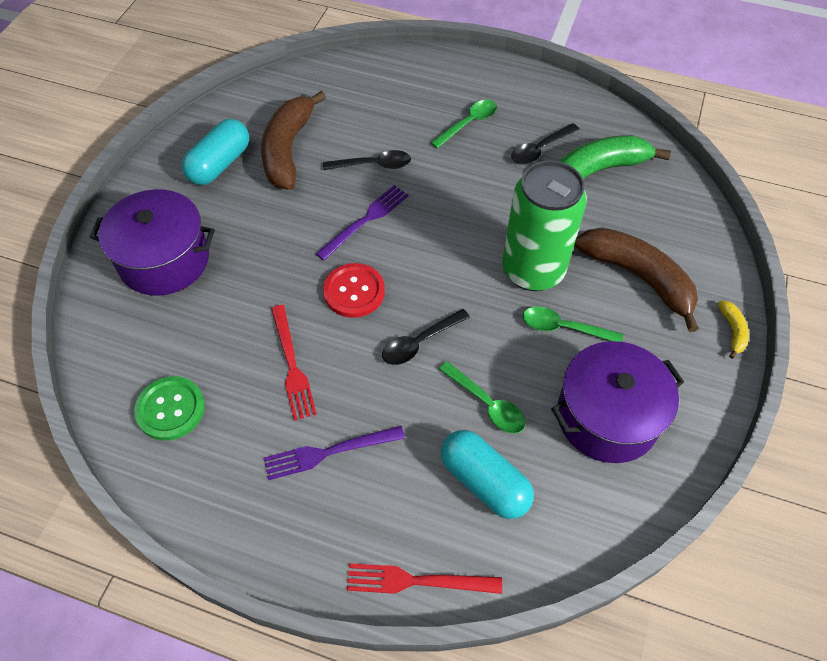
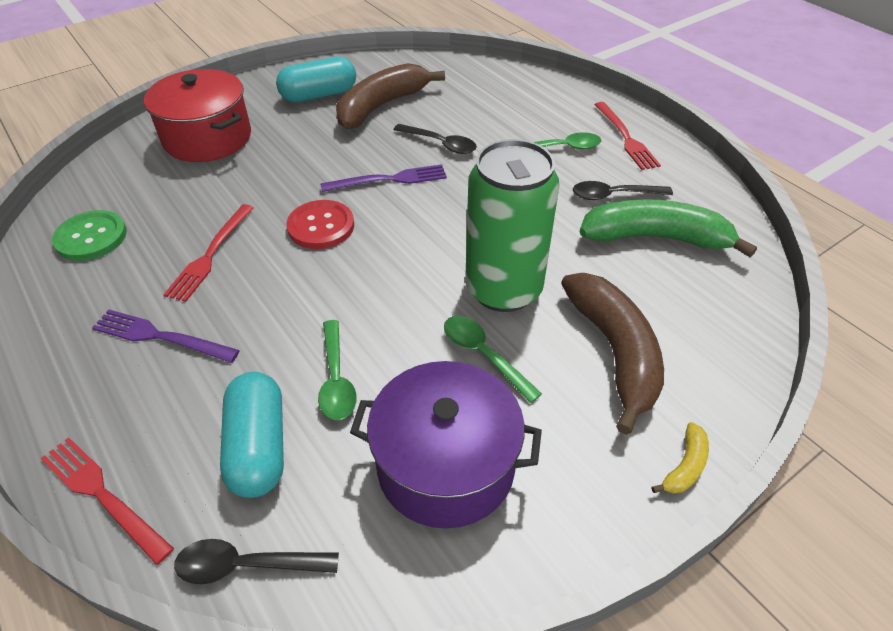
camera: 35 degrees right, 10 degrees down
purple pot [90,189,215,296] -> red pot [144,69,251,162]
black spoon [382,309,470,365] -> black spoon moved to [174,539,339,584]
none -> red fork [594,102,661,170]

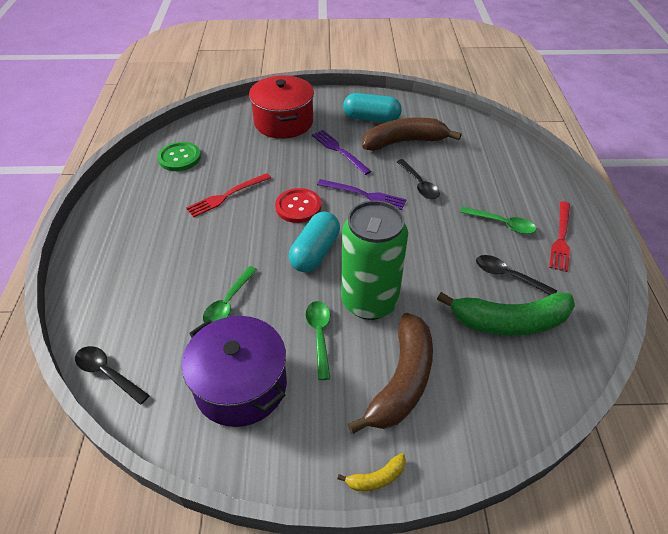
camera: 35 degrees right, 0 degrees up
red fork [40,437,174,565] -> none
purple fork [92,309,240,363] -> purple fork moved to [312,130,372,175]
turquoise capsule [220,372,284,498] -> turquoise capsule moved to [289,212,340,272]
green banana [580,199,757,257] -> green banana turned 135 degrees clockwise [437,292,575,336]

